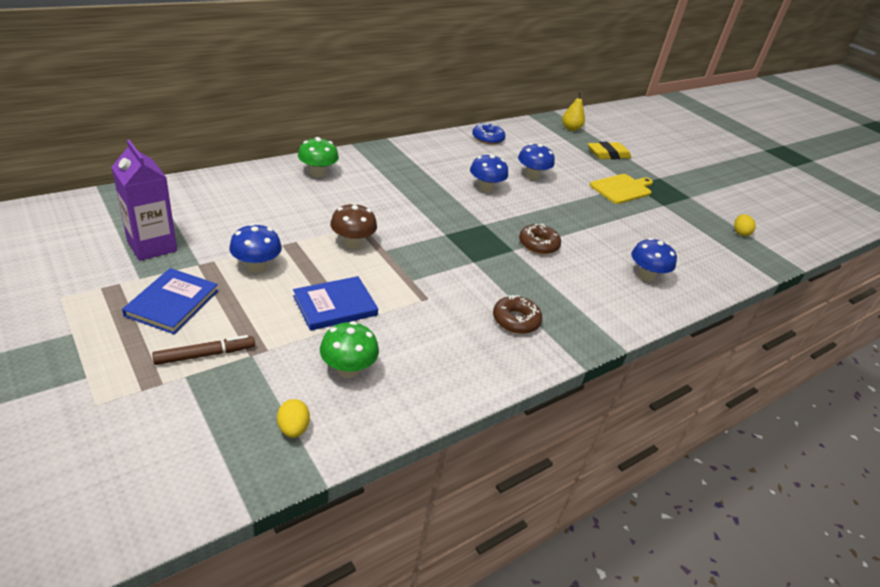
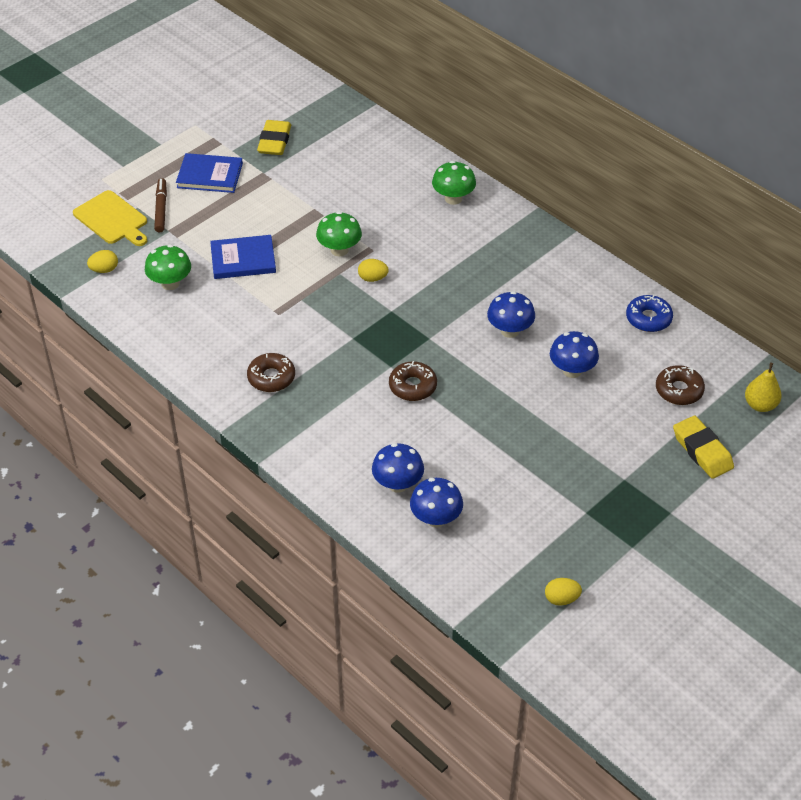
camera: 85 degrees right, 10 degrees up
purple carton [112,140,177,261] -> yellow eraser [257,120,291,155]
brown marker [152,335,255,365] -> brown marker turned 150 degrees counterclockwise [154,178,167,232]
blue mushroom [229,223,282,273] -> blue mushroom moved to [410,478,463,527]
blue book [293,276,378,331] -> blue book turned 60 degrees counterclockwise [210,235,276,279]
brown mushroom [330,203,377,249] -> green mushroom [316,212,362,256]
yellow cutting board [590,174,653,204] -> yellow cutting board moved to [73,190,147,246]
none -> yellow egg [358,259,389,282]
none -> brown donut [656,365,705,405]

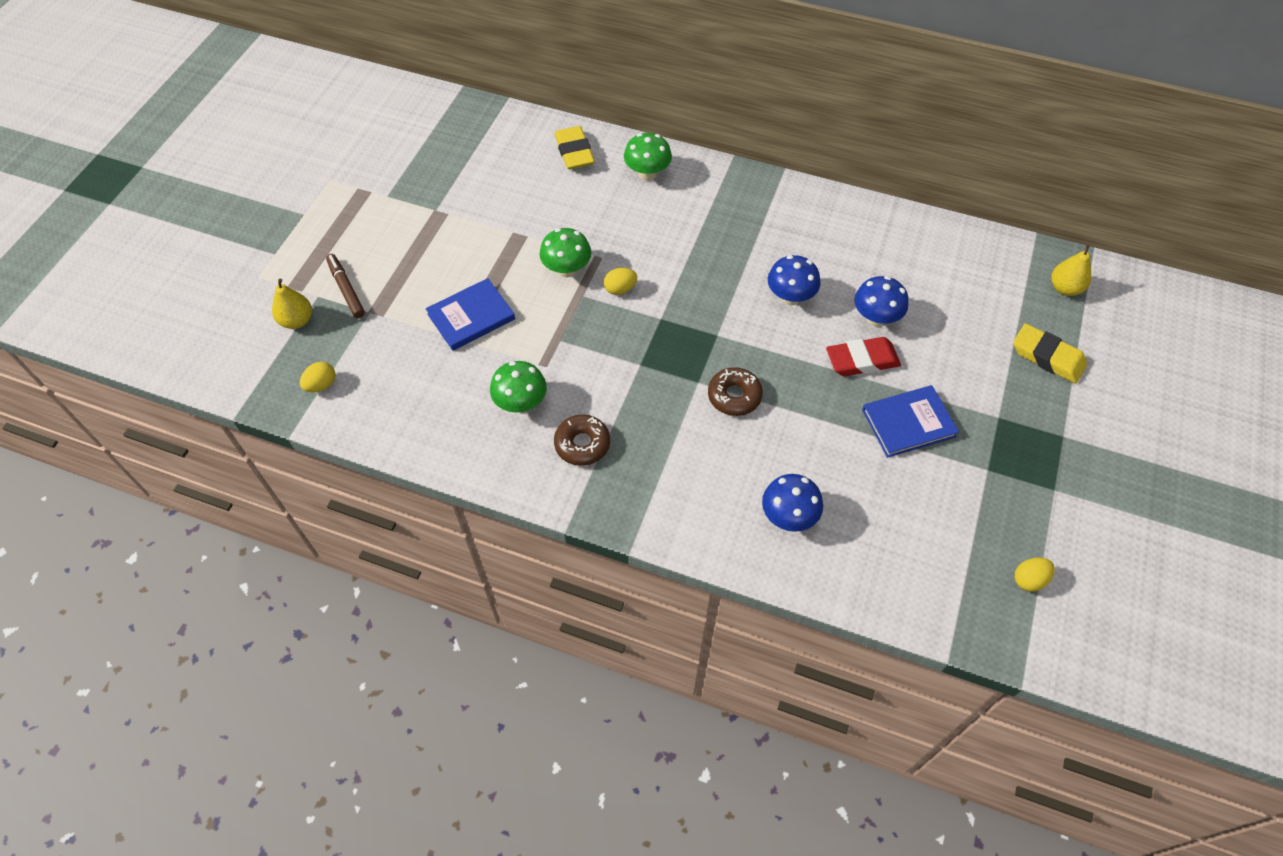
camera: 25 degrees left, 10 degrees up
yellow cutting board [73,190,147,246] -> yellow pear [272,279,312,329]
green mushroom [145,245,191,290] -> green mushroom moved to [490,361,547,413]
blue book [176,153,243,193] -> blue book moved to [862,385,959,458]
yellow eraser [257,120,291,155] -> yellow eraser moved to [554,126,595,169]
blue mushroom [410,478,463,527] -> none
blue donut [626,295,673,332] -> none
brown donut [656,365,705,405] -> none
none -> red eraser [826,337,901,376]

